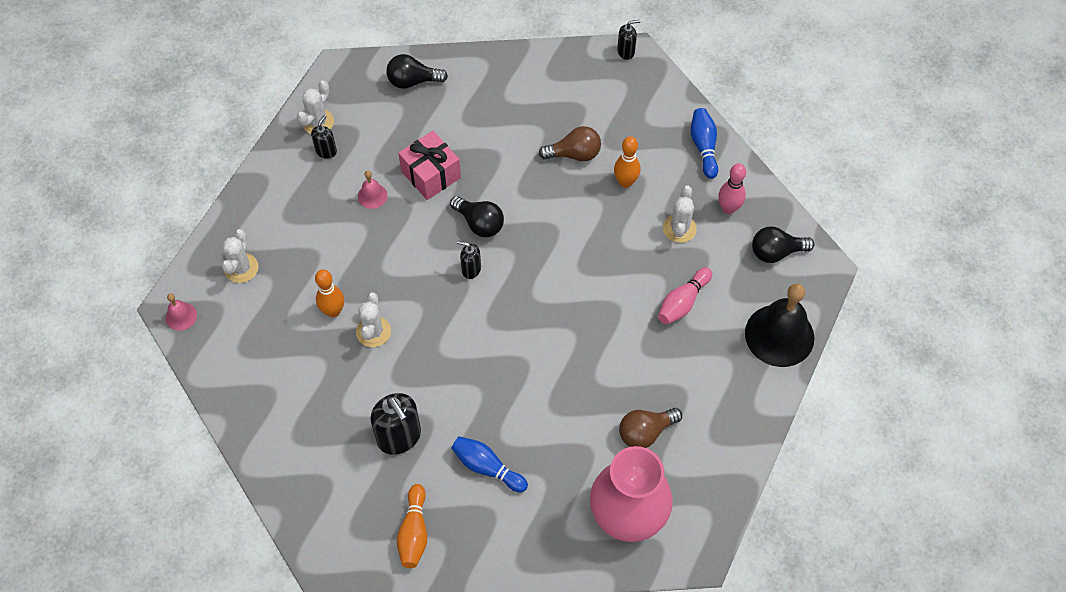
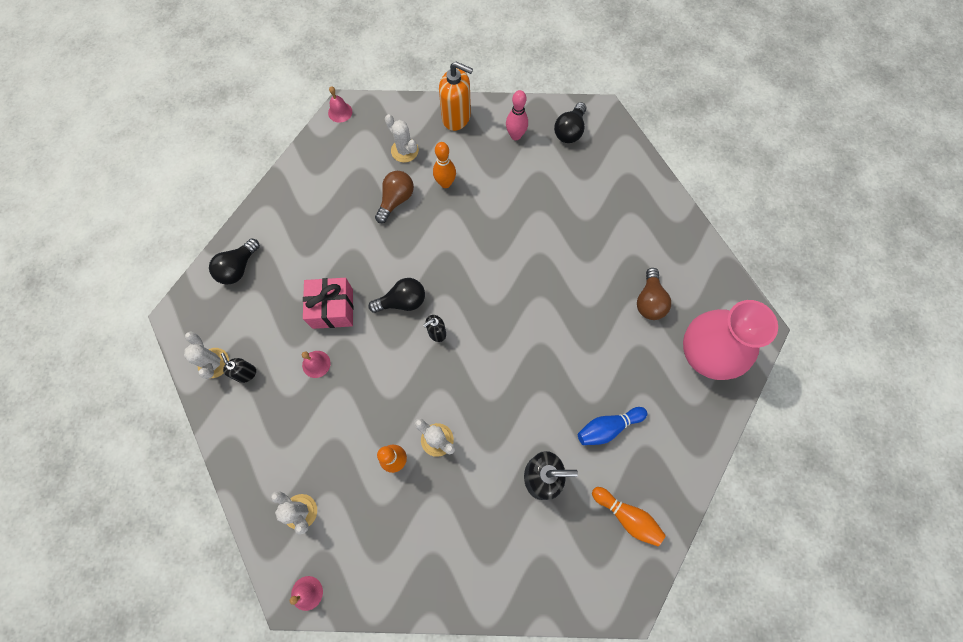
camera: 55 degrees left, 10 degrees up
black soap dispenser [617,20,640,60] -> pink bell [328,86,352,123]
pink bowling pin [658,267,712,325] -> none
white cactus [663,185,697,243] -> white cactus moved to [385,114,419,163]
blue bowling pin [691,108,718,179] -> orange soap dispenser [439,62,473,131]
black bell [745,283,814,367] -> none

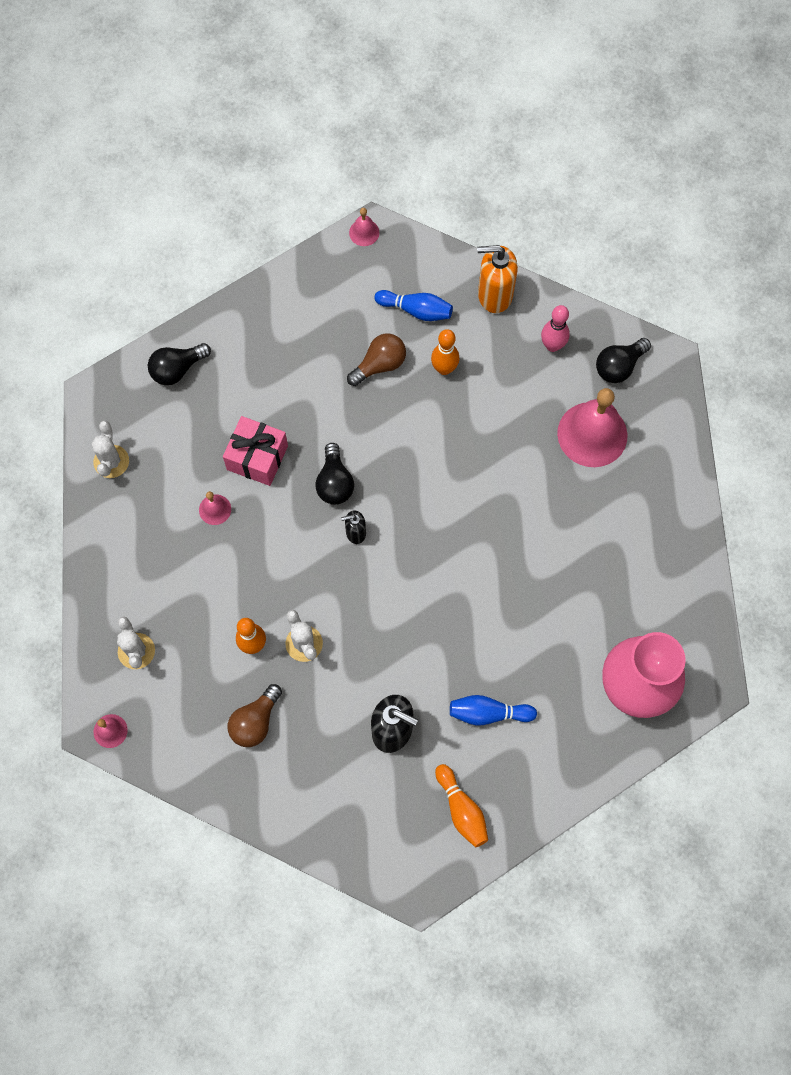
camera: 25 degrees right, 0 degrees up
black soap dispenser [221,353,256,383] -> none
black light bulb [368,278,425,313] -> black light bulb turned 75 degrees clockwise [315,443,354,505]
white cactus [385,114,419,163] -> blue bowling pin [374,290,453,321]
orange soap dispenser [439,62,473,131] -> orange soap dispenser turned 135 degrees clockwise [477,245,518,313]
brown light bulb [637,268,671,320] -> brown light bulb moved to [228,684,282,747]
none -> pink bell [557,388,628,467]

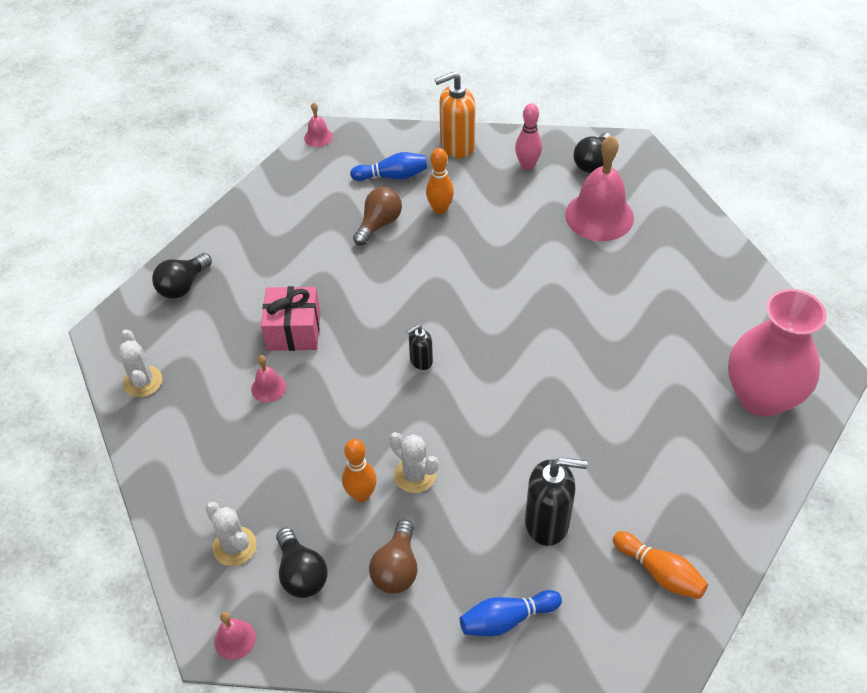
camera: 20 degrees left, 20 degrees down
black light bulb [315,443,354,505] -> black light bulb moved to [276,528,328,598]
blue bowling pin [450,695,537,725] -> blue bowling pin moved to [460,590,562,637]

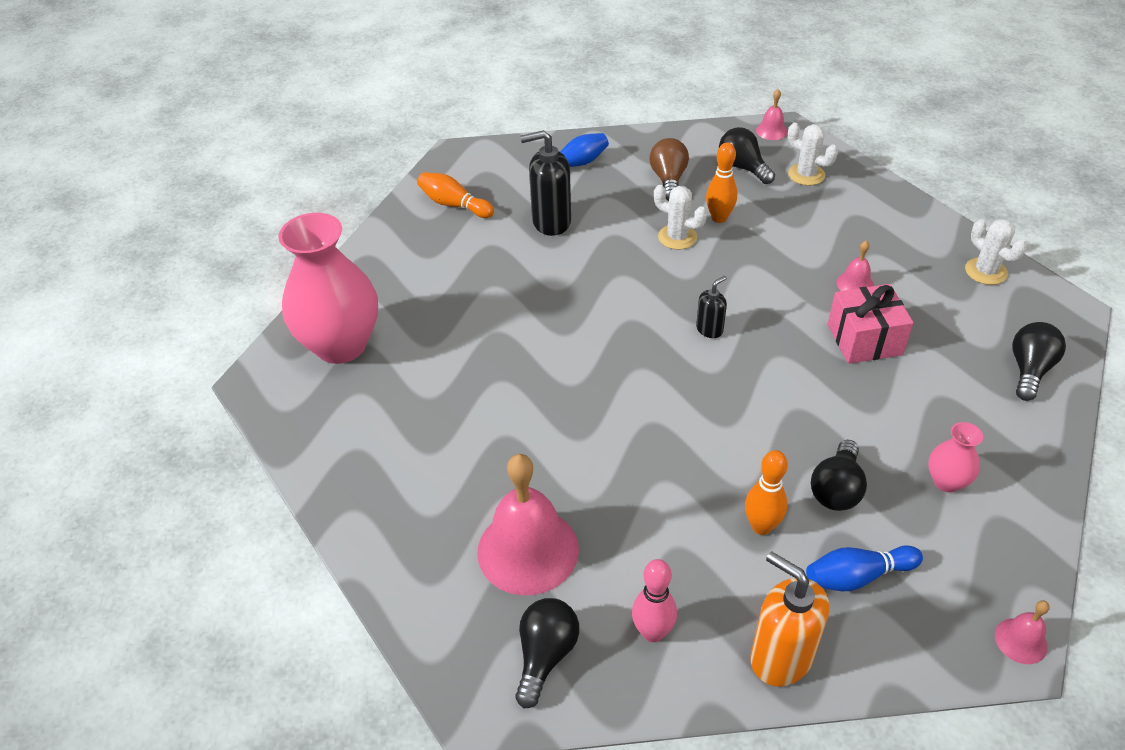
camera: 170 degrees right, 5 degrees down
brown light bulb [353,187,402,246] -> black light bulb [811,440,867,511]
orange soap dispenser [435,72,476,158] -> orange soap dispenser turned 105 degrees counterclockwise [750,551,829,687]
none -> pink vase [928,422,983,492]

